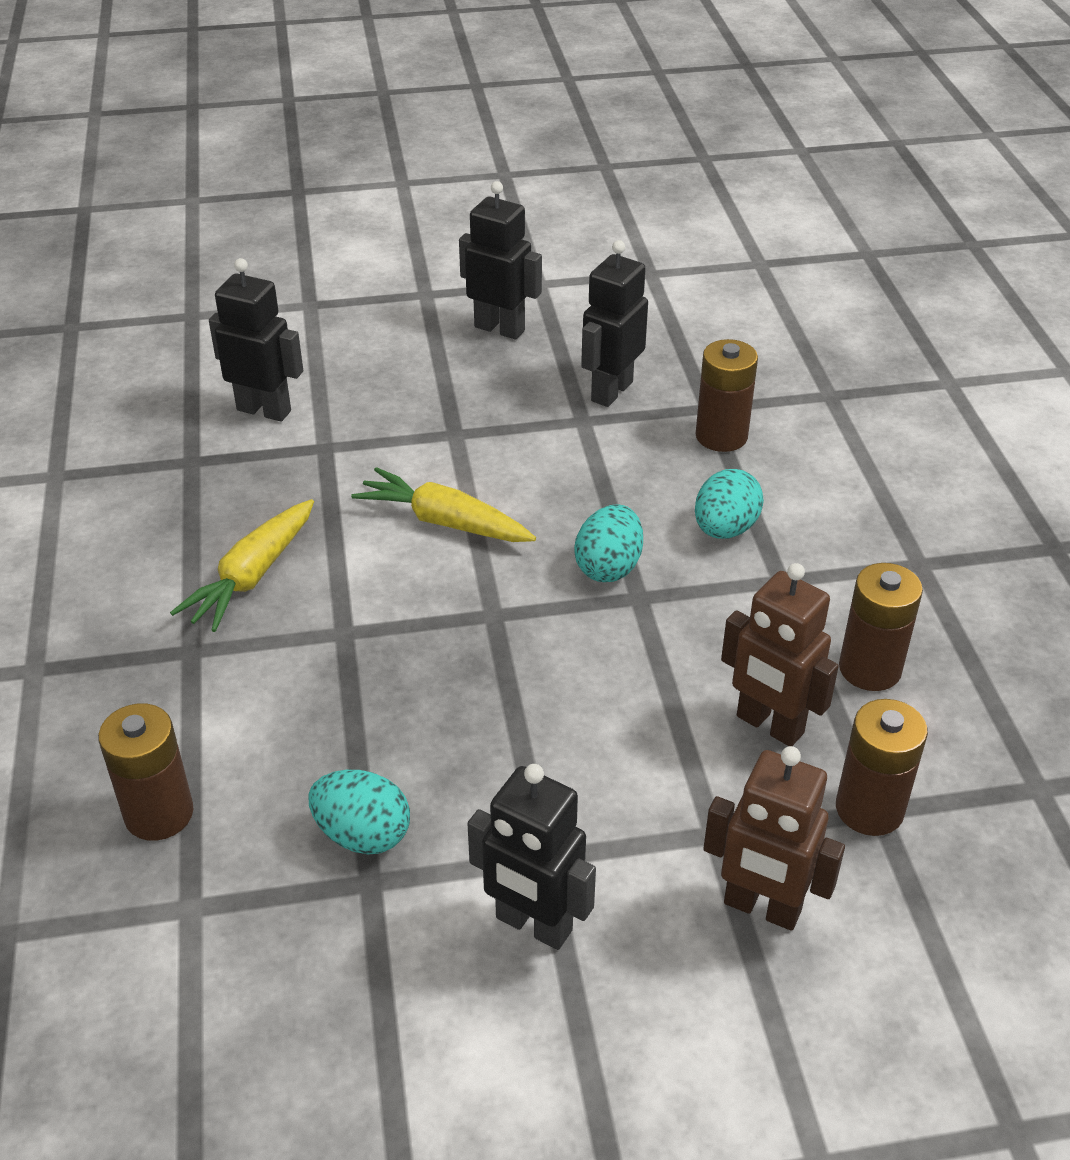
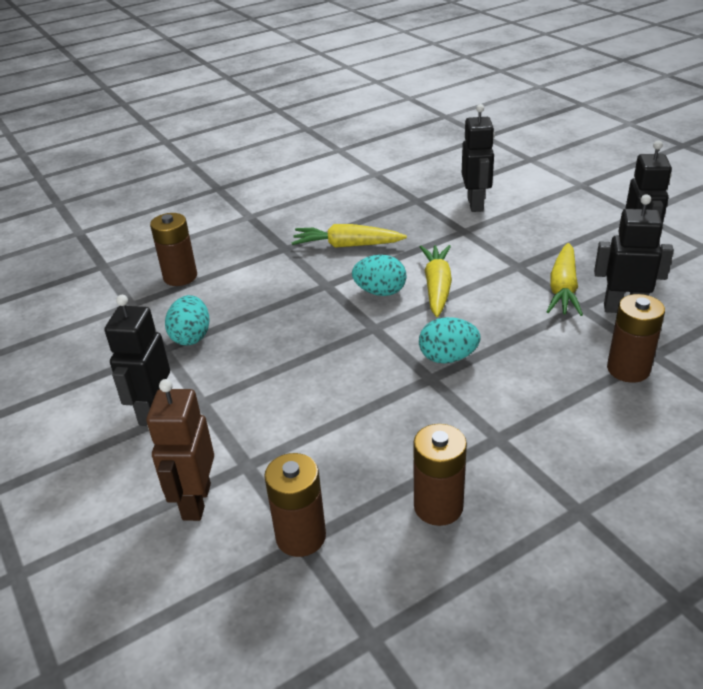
camera: 70 degrees right, 5 degrees down
turquoise egg [695,469,764,539] -> turquoise egg moved to [352,255,406,296]
brown robot [721,563,839,746] -> none
none -> yellow carrot [546,243,583,316]

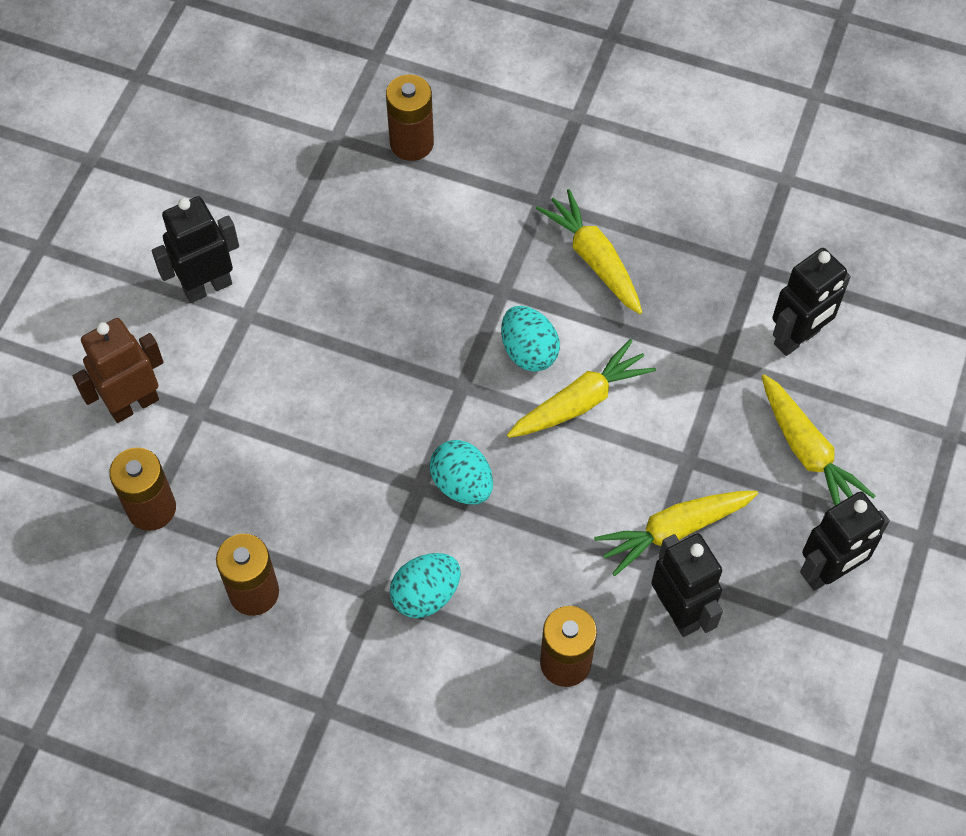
camera: 50 degrees right, 25 degrees up
turquoise egg [165,295,210,345] -> turquoise egg moved to [390,553,461,618]
none -> yellow carrot [762,374,876,506]

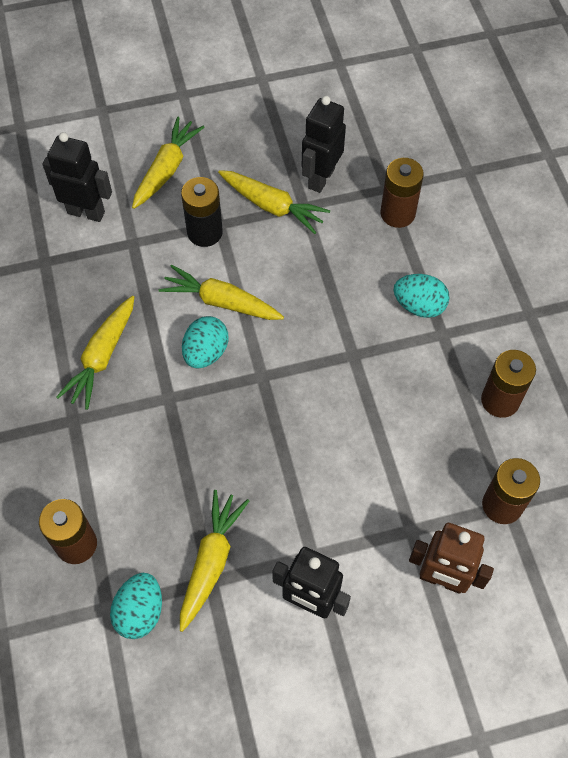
camera: 125 degrees left, 0 degrees up
turquoise egg [430,440,493,505] -> turquoise egg moved to [110,573,162,639]
black robot [800,491,890,591] -> none
none -> yellow carrot [180,490,249,632]
none -> black battery [181,177,223,247]

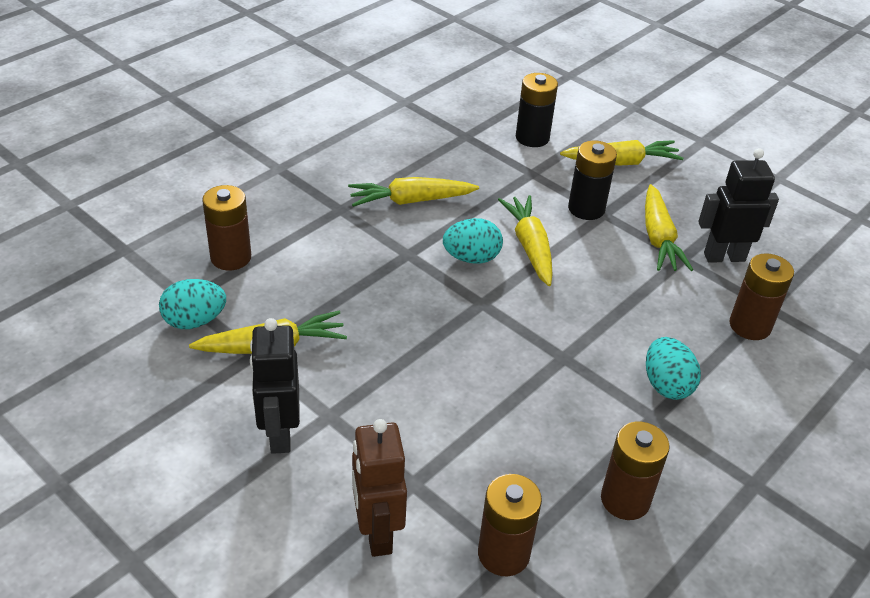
camera: 55 degrees right, 20 degrees down
black robot [43,132,112,222] -> black battery [516,73,558,147]

